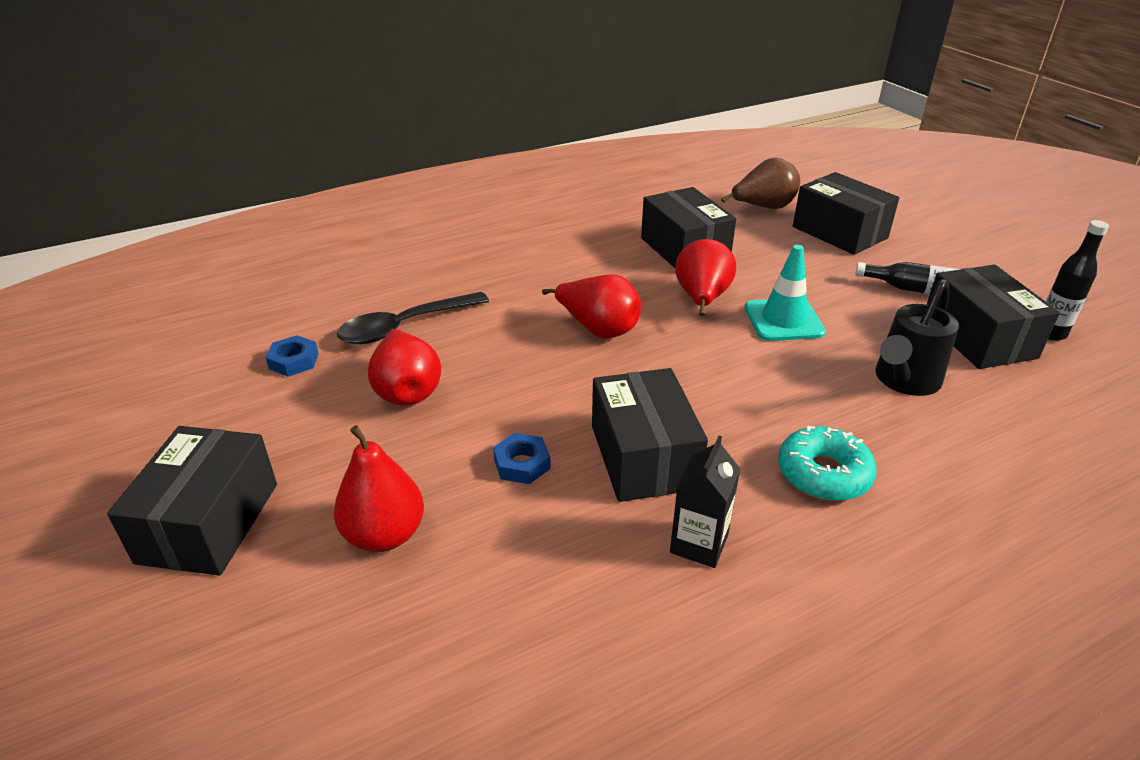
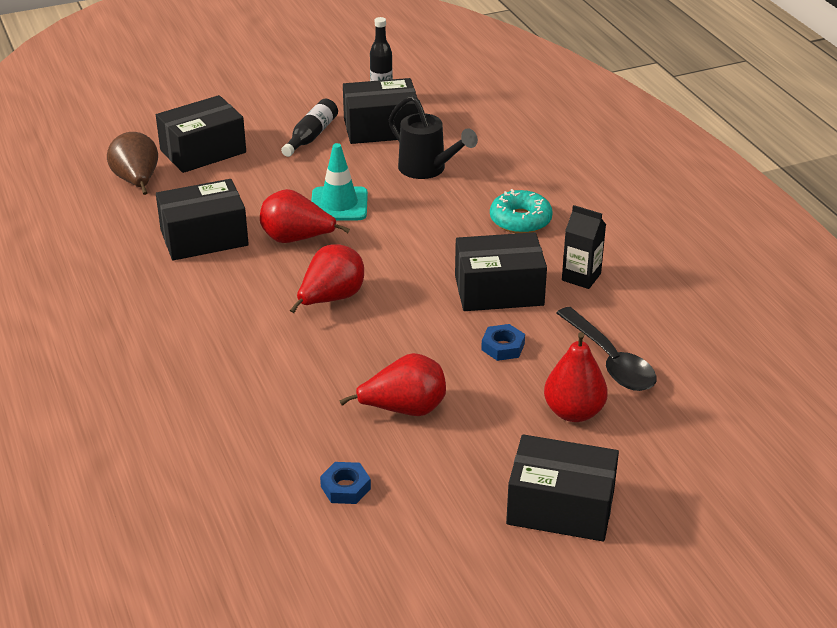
camera: 85 degrees left, 0 degrees up
black spoon [337,292,489,344] -> black spoon moved to [556,307,656,391]

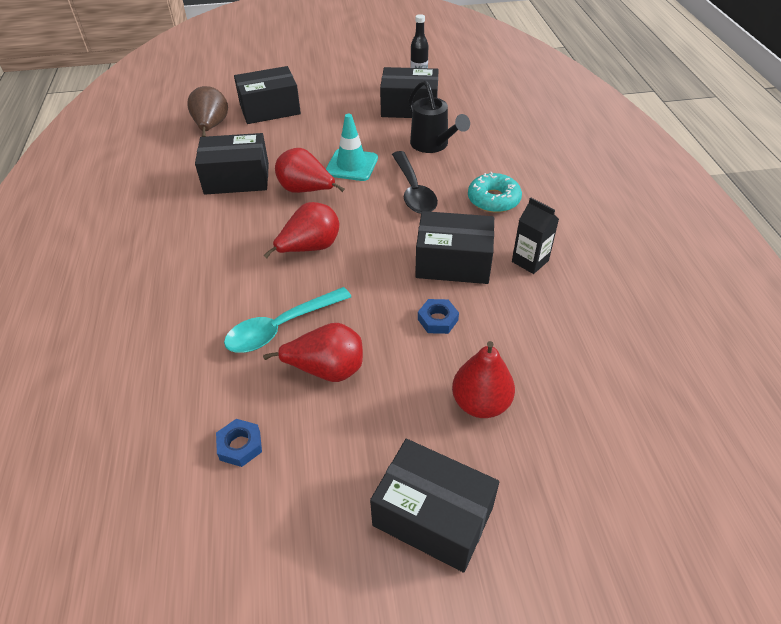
camera: 15 degrees right, 10 degrees up
black bottle [281,99,338,157] -> none
black spoon [556,307,656,391] -> black spoon moved to [392,151,438,214]
none -> turquoise spoon [224,287,351,353]

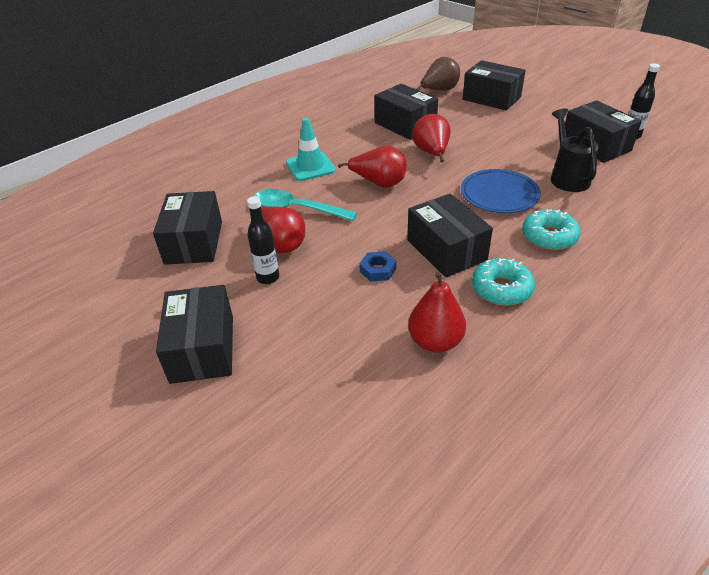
camera: 55 degrees right, 5 degrees down
blue nut [216,419,262,467] -> black box [153,191,222,265]
turquoise traffic cone [326,114,378,181] -> turquoise traffic cone moved to [286,118,336,181]
black spoon [392,151,438,214] -> blue plate [461,169,541,213]
black watering can [409,80,470,153] -> black watering can turned 150 degrees clockwise [551,109,599,192]
red pear [452,341,515,418] -> red pear moved to [408,271,466,353]
black carton [512,197,559,274] -> turquoise donut [472,258,535,305]
none -> black bottle [247,196,279,284]

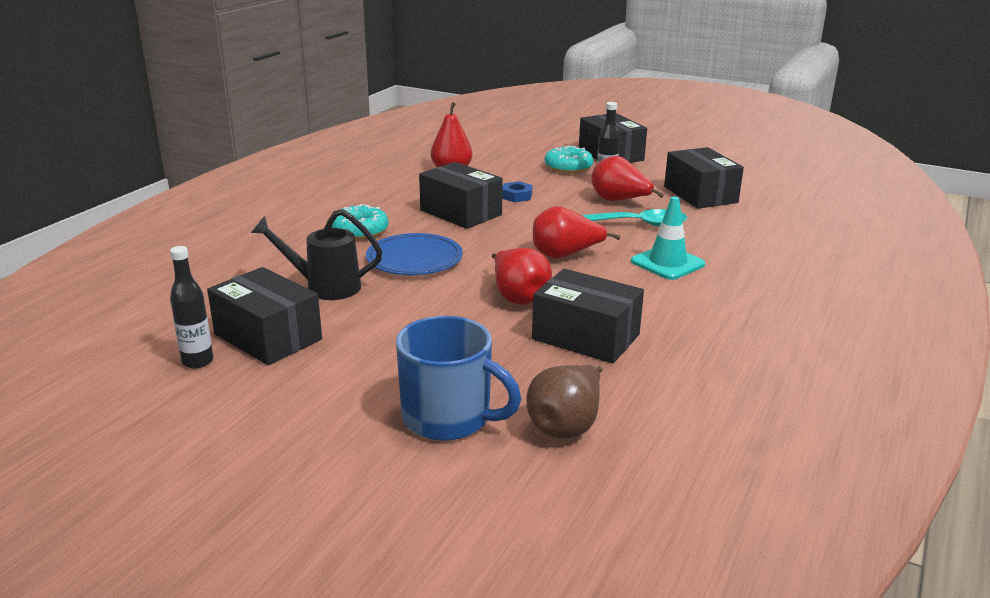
camera: 160 degrees right, 15 degrees down
black box [463,60,526,111] -> blue mug [396,316,521,441]
turquoise donut [472,258,535,305] -> turquoise donut moved to [544,146,594,173]
black watering can [551,109,599,192] -> black watering can turned 120 degrees clockwise [251,209,383,300]

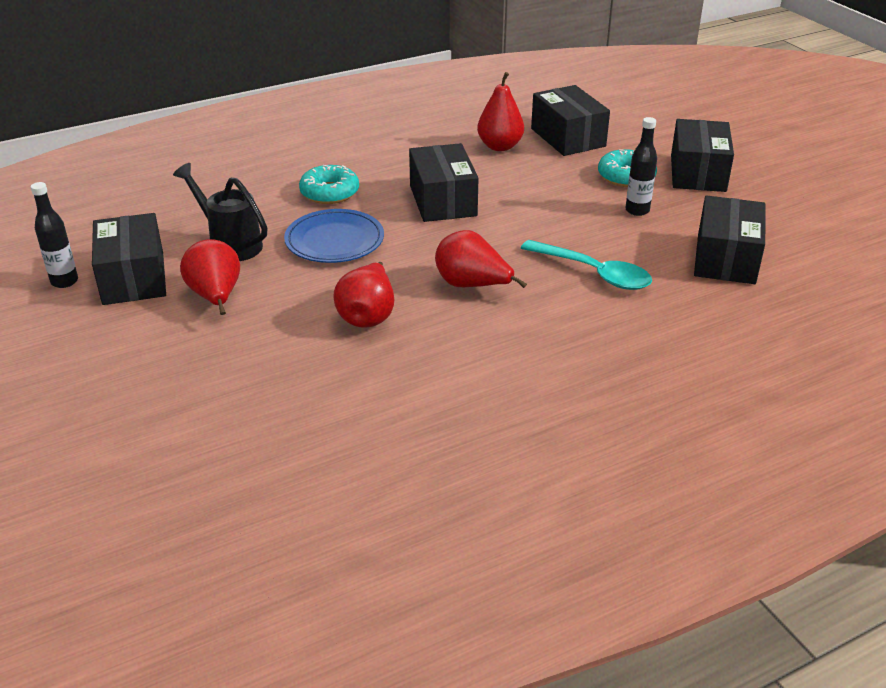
camera: 35 degrees right, 10 degrees up
blue mug [396,316,521,441] -> none
blue nut [502,181,533,202] -> none
brown pear [526,365,603,439] -> none
black box [532,269,644,364] -> black box moved to [531,85,610,156]
red pear [591,156,664,201] -> red pear moved to [180,239,240,315]
turquoise traffic cone [631,197,705,280] -> none

